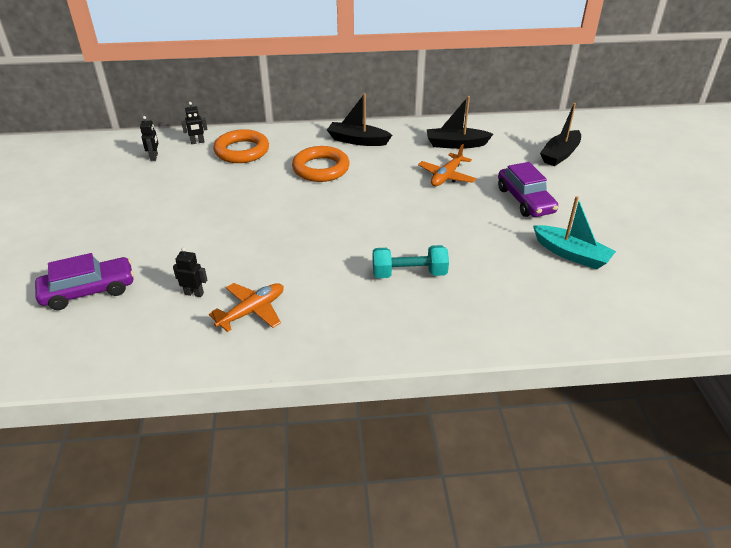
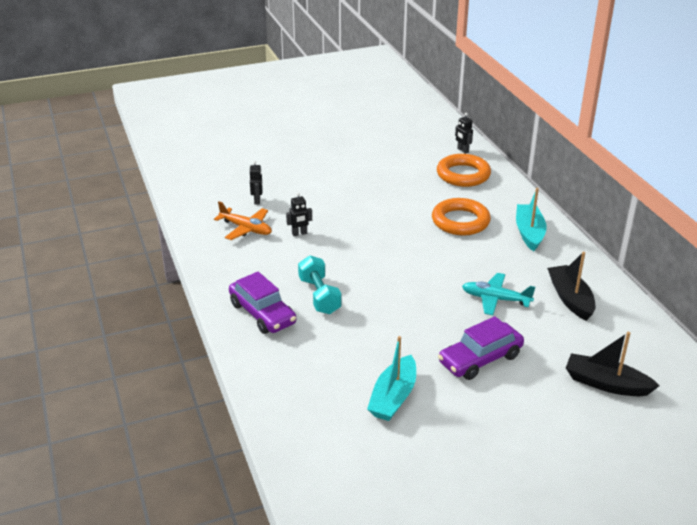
camera: 75 degrees right, 5 degrees down
purple car [35,253,134,310] -> purple car moved to [229,272,296,334]
black robot [140,116,158,161] -> black robot moved to [286,192,312,236]
black boat [327,93,392,146] -> turquoise boat [516,188,547,251]
orange plane [418,144,476,186] -> turquoise plane [462,273,535,315]

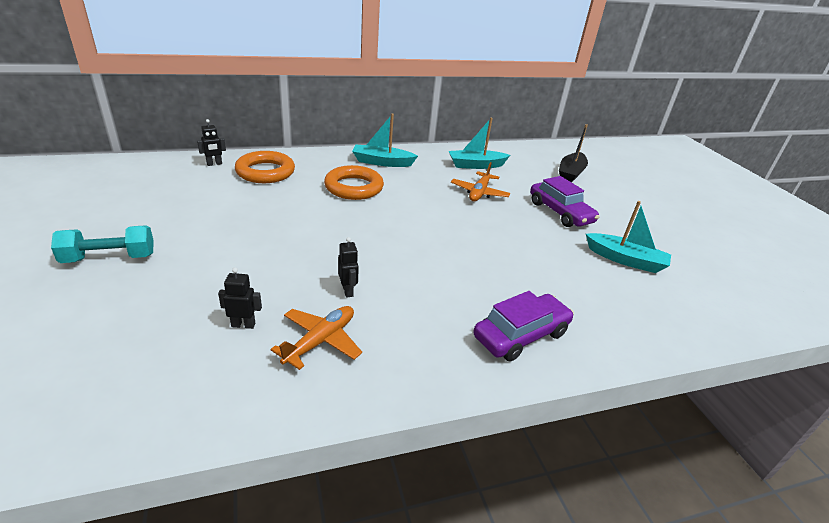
camera: 90 degrees left, 0 degrees up
turquoise dumbbell [298,256,341,314] -> turquoise dumbbell moved to [51,225,153,263]
turquoise plane [462,273,535,315] -> orange plane [451,162,510,202]
black boat [547,252,595,321] -> turquoise boat [449,117,510,169]

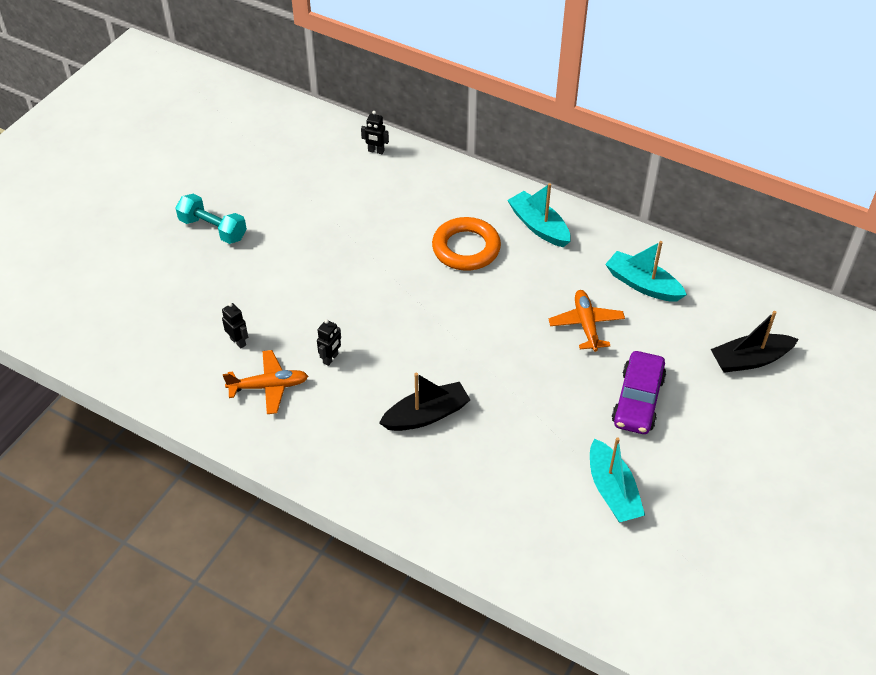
camera: 50 degrees right, 15 degrees up
orange ring [235,151,295,183] -> none
orange plane [451,162,510,202] -> orange plane turned 105 degrees clockwise [549,290,625,352]
purple car [473,291,574,362] -> none
none -> black boat [379,373,470,431]

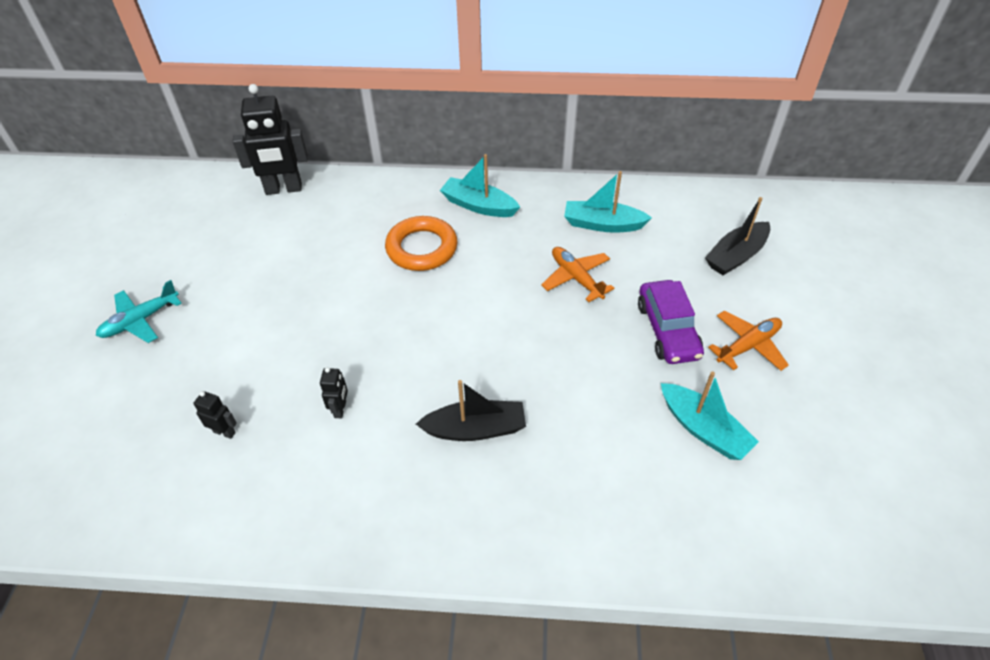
camera: 25 degrees left, 0 degrees up
turquoise dumbbell [175,194,247,244] -> turquoise plane [96,280,182,343]
orange plane [223,350,308,414] -> orange plane moved to [708,310,789,371]
black robot [361,111,389,154] -> black robot [232,84,308,195], size x2.18
black boat [379,373,470,431] -> black boat turned 45 degrees clockwise [416,380,526,441]

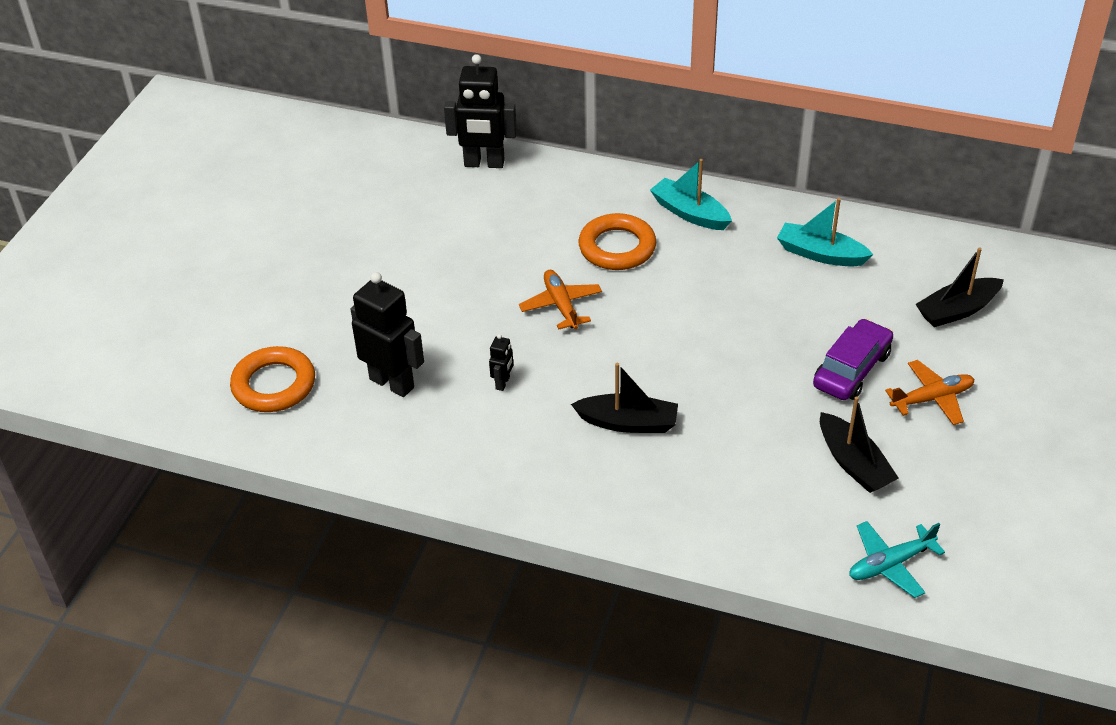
camera: 15 degrees right, 5 degrees down
turquoise plane [96,280,182,343] -> turquoise plane moved to [849,521,945,598]
black robot [193,391,237,439] -> black robot [351,272,424,397], size x2.18
orange plane [541,247,614,302] -> orange plane moved to [519,270,602,330]
purple car [638,280,704,364] -> purple car turned 150 degrees counterclockwise [813,318,893,400]
turquoise boat [661,371,759,460] -> black boat [820,396,899,493]
none -> orange ring [230,346,315,412]

